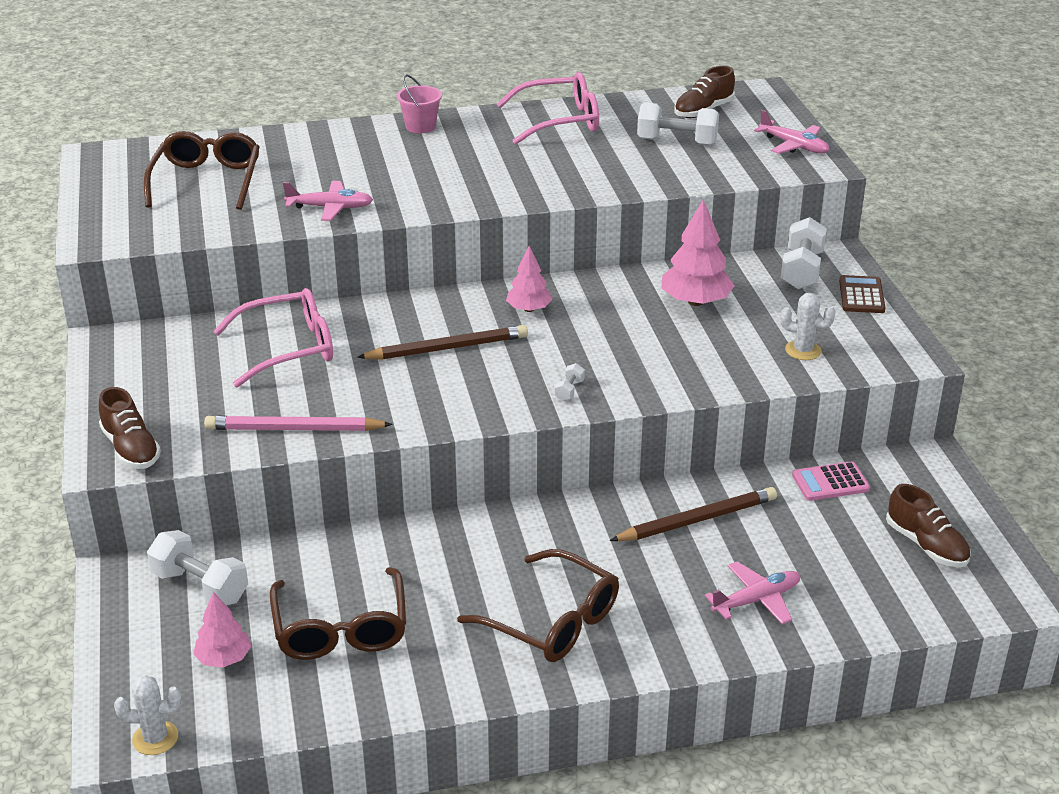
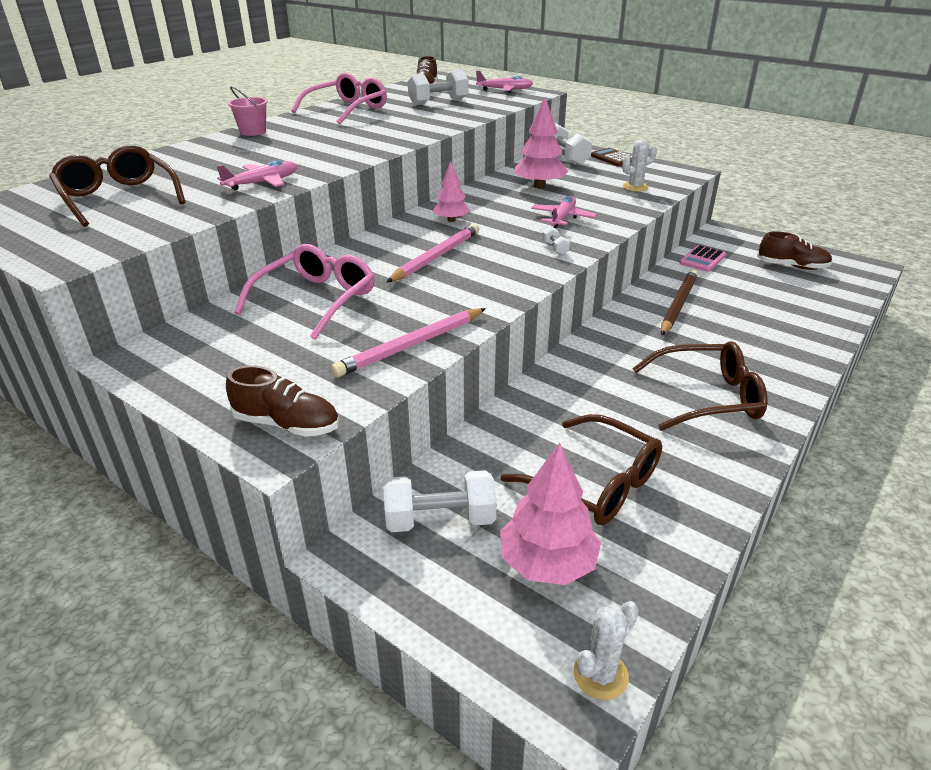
camera: 40 degrees left, 0 degrees up
pink tree [193,592,252,667] -> pink tree [500,443,601,585], size x1.59
brown pencil [357,325,528,360] -> pink pencil [386,224,479,283]
pink plane [705,561,800,624] -> pink plane moved to [531,196,597,228]

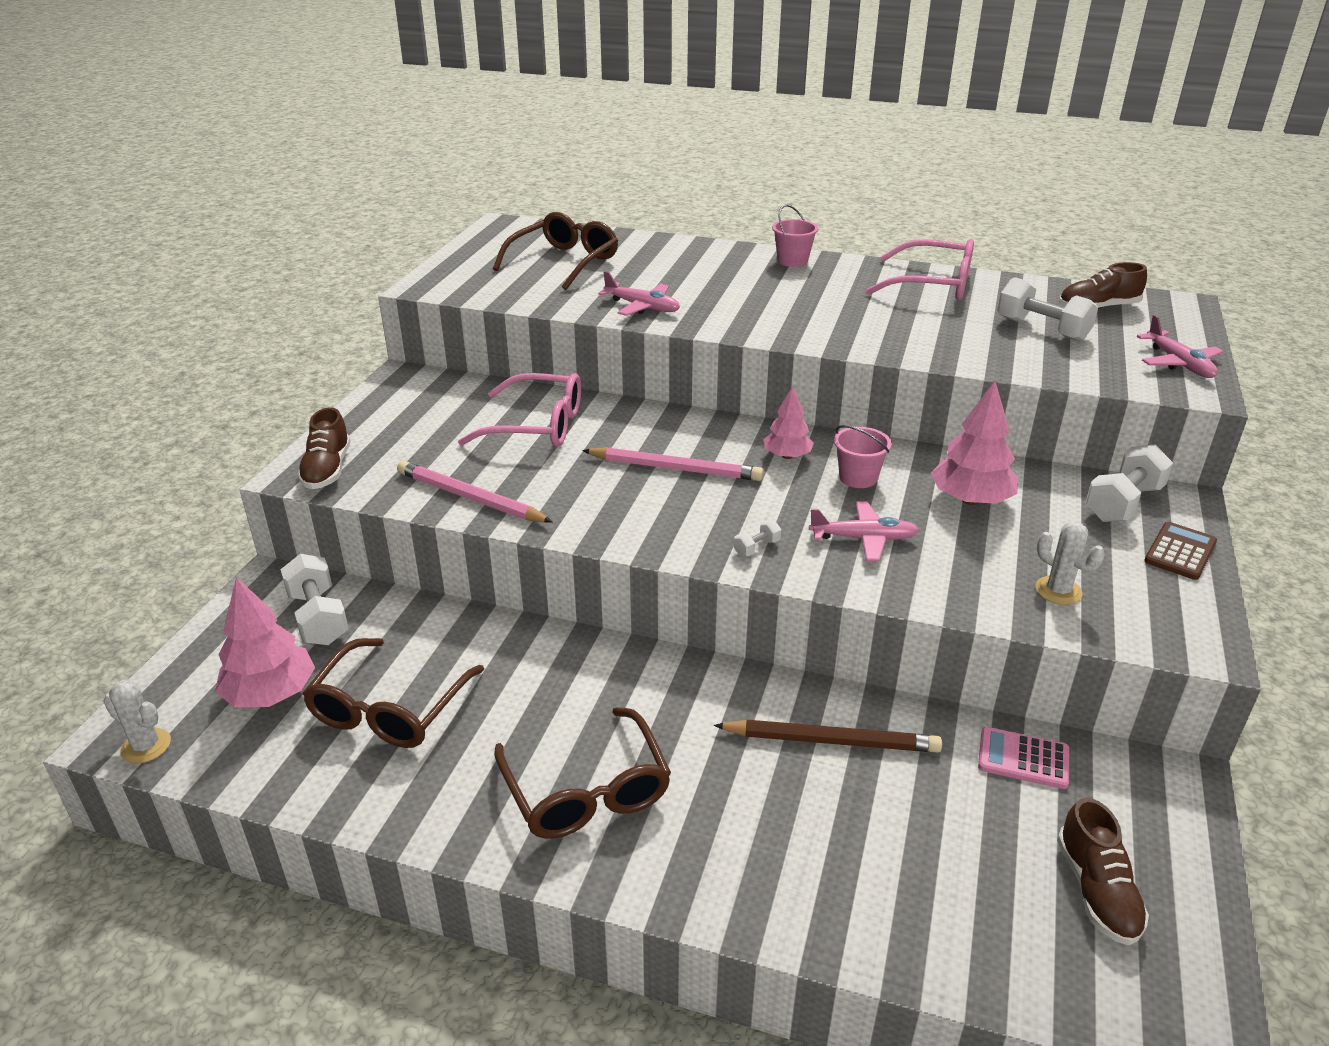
camera: 70 degrees right, 0 degrees up
none -> pink bucket [834,425,892,488]

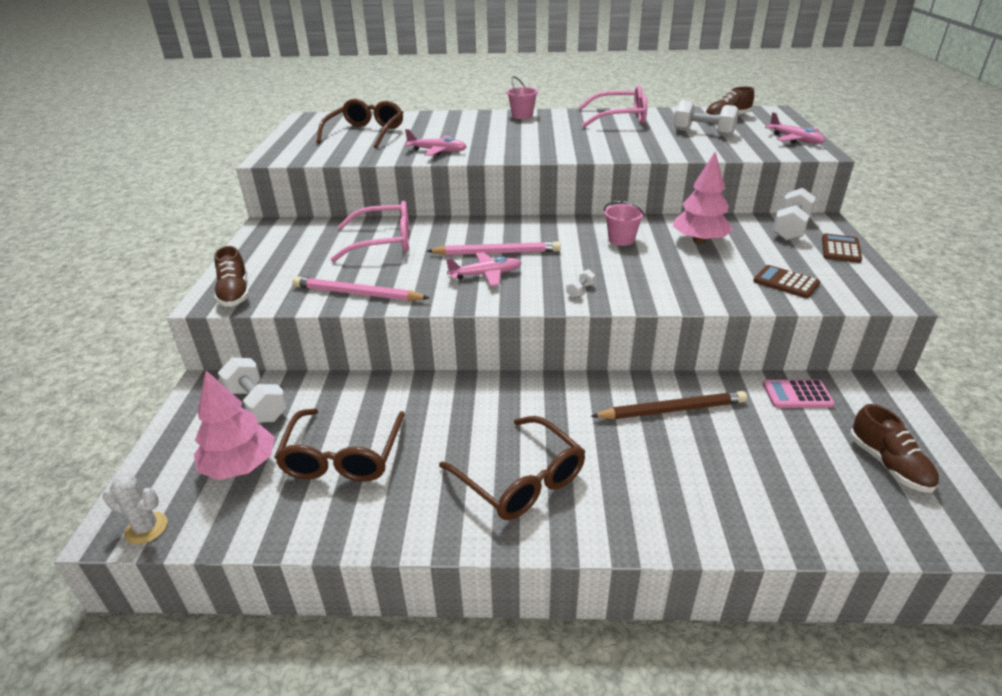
camera: 15 degrees left, 0 degrees up
pink tree [763,386,814,459] -> none
pink plane [809,501,919,561] -> pink plane moved to [446,252,521,286]
white cactus [1035,521,1105,605] -> brown calculator [753,265,820,298]

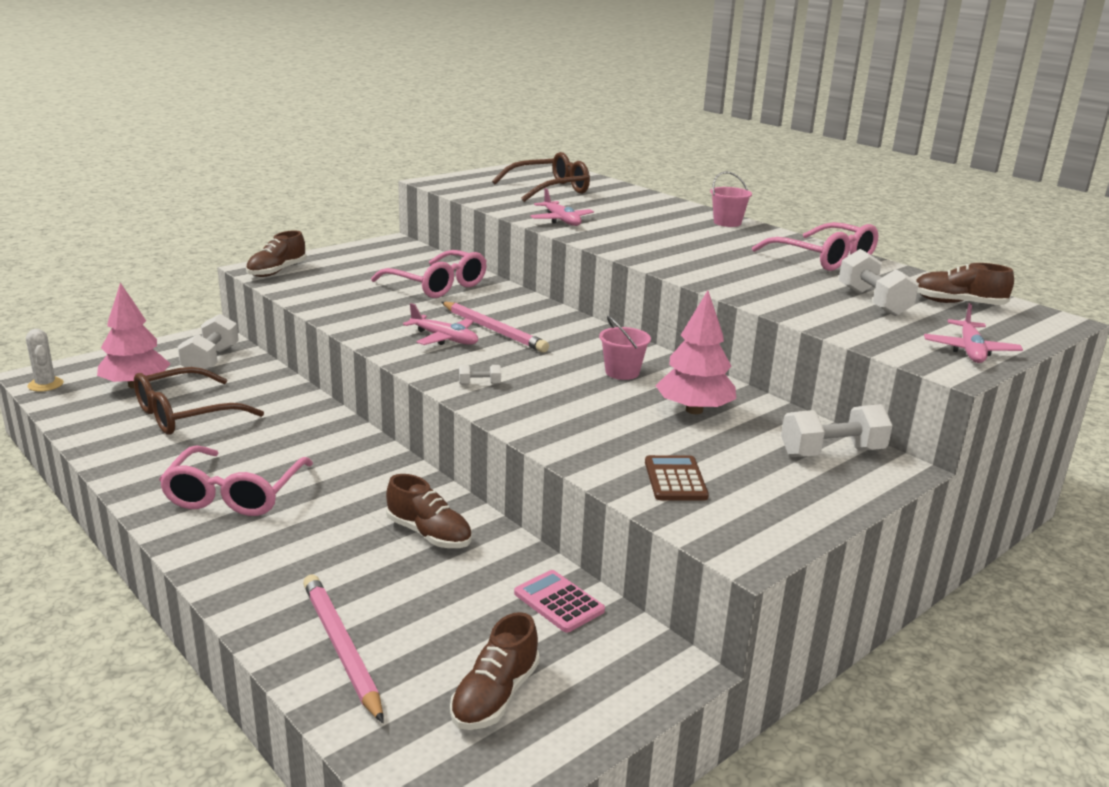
camera: 45 degrees right, 10 degrees down
pink pencil [292,276,429,301] -> pink pencil moved to [303,574,384,723]
brown glasses [439,416,585,520] -> pink glasses [159,445,313,516]
brown pencil [591,391,747,419] -> brown shoe [386,474,472,548]
brown calculator [822,233,862,263] -> none

